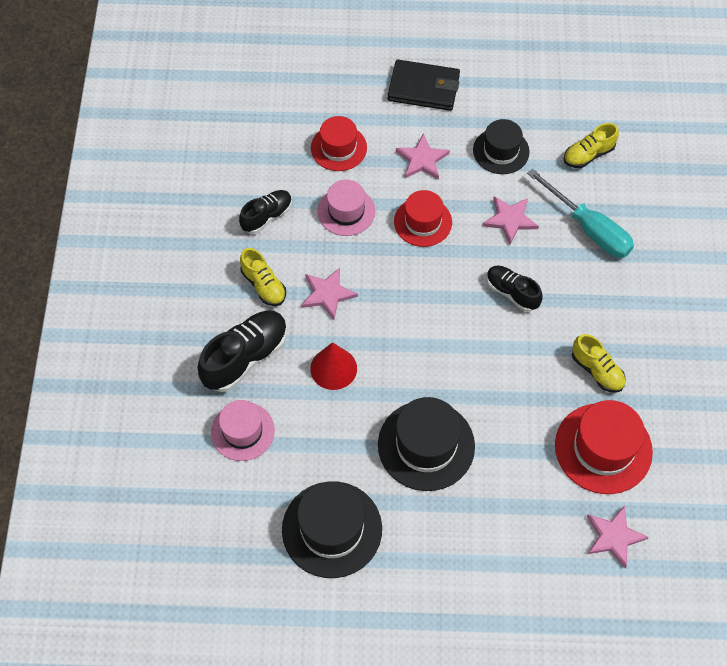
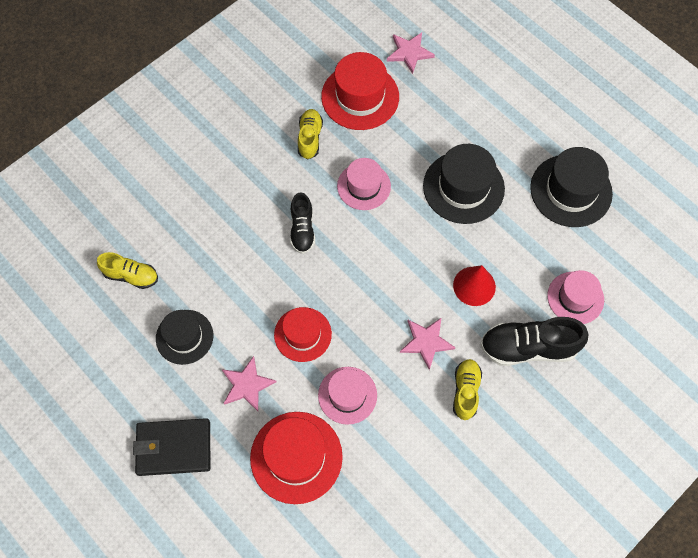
camera: 135 degrees left, 5 degrees up
black shoe [239,190,292,234] -> none
red hat [311,116,367,171] -> red hat [250,412,343,504], size x1.52
black wallet [388,60,460,111] -> black wallet turned 60 degrees counterclockwise [133,418,211,476]
pink star [482,196,539,244] -> none
turquoise screwdriver [527,169,634,258] -> none
none -> pink hat [337,158,391,210]

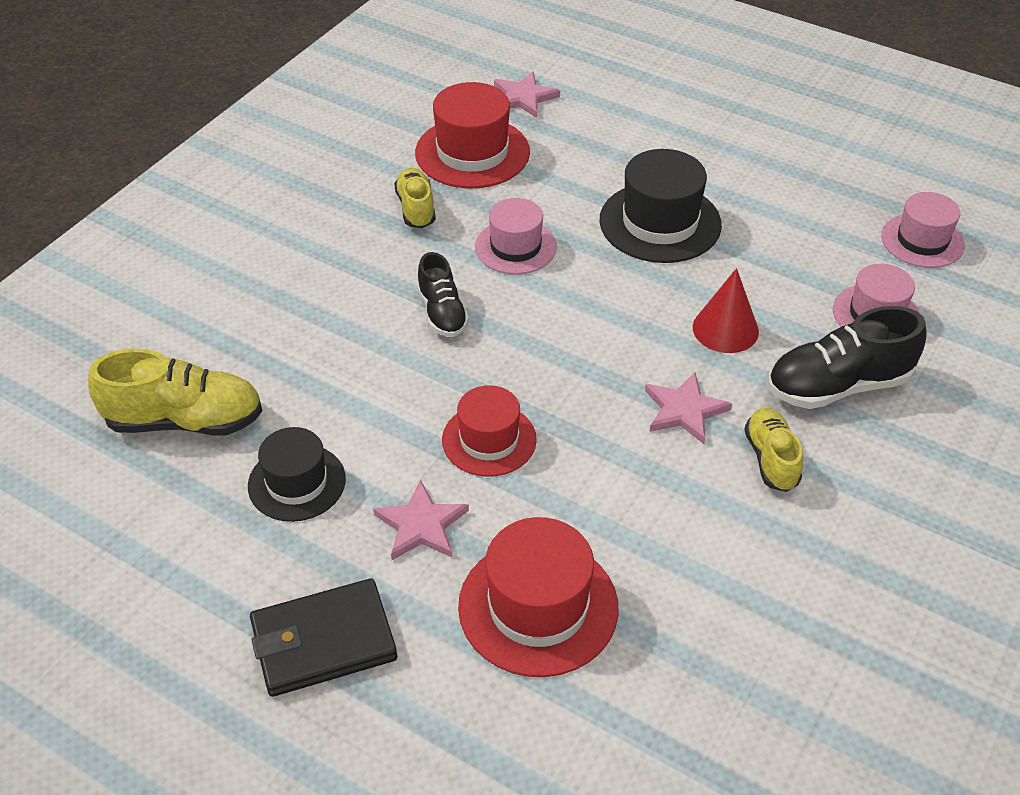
camera: 15 degrees left, 20 degrees down
yellow shoe [97,252,158,289] -> yellow shoe [88,349,262,435], size x1.63
pink hat [318,367,377,425] -> pink hat moved to [881,192,965,268]
black hat [530,147,613,227] -> none

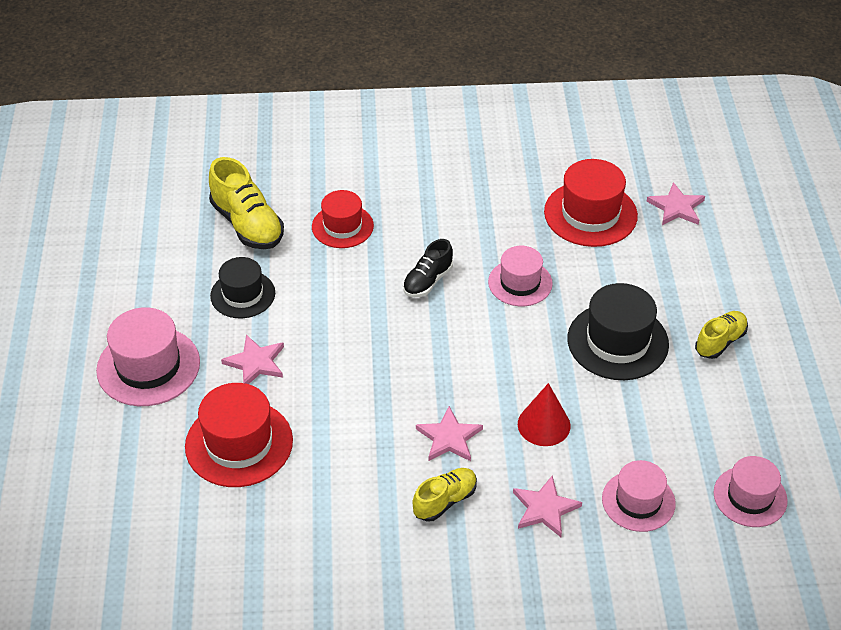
camera: 55 degrees right, 0 degrees up
black wallet [250,578,397,697] -> pink hat [96,307,200,406]
yellow shoe [394,168,436,228] -> yellow shoe moved to [695,311,748,359]
red hat [442,385,537,477] -> red hat moved to [312,190,374,248]
black shoe [768,306,927,409] -> pink star [513,476,582,537]

